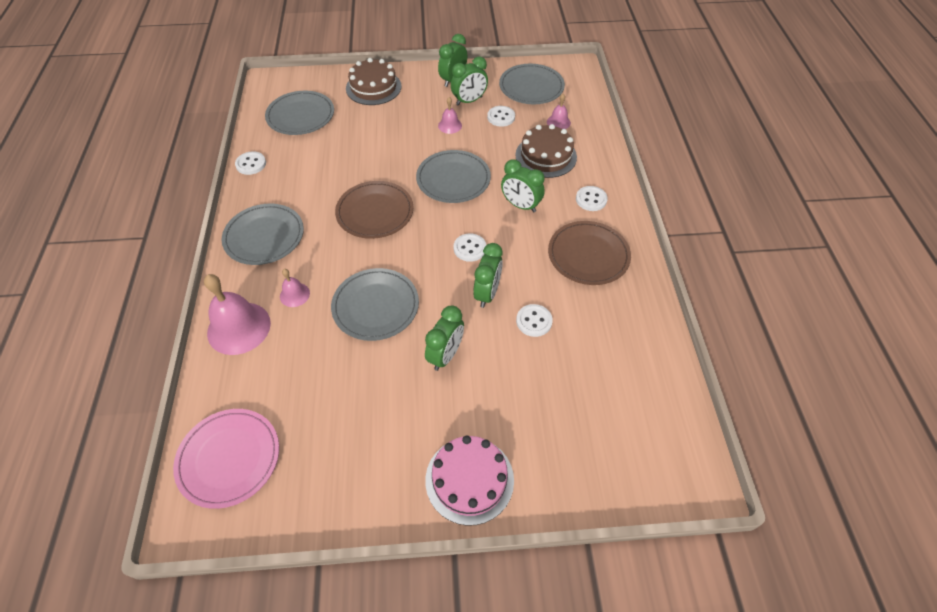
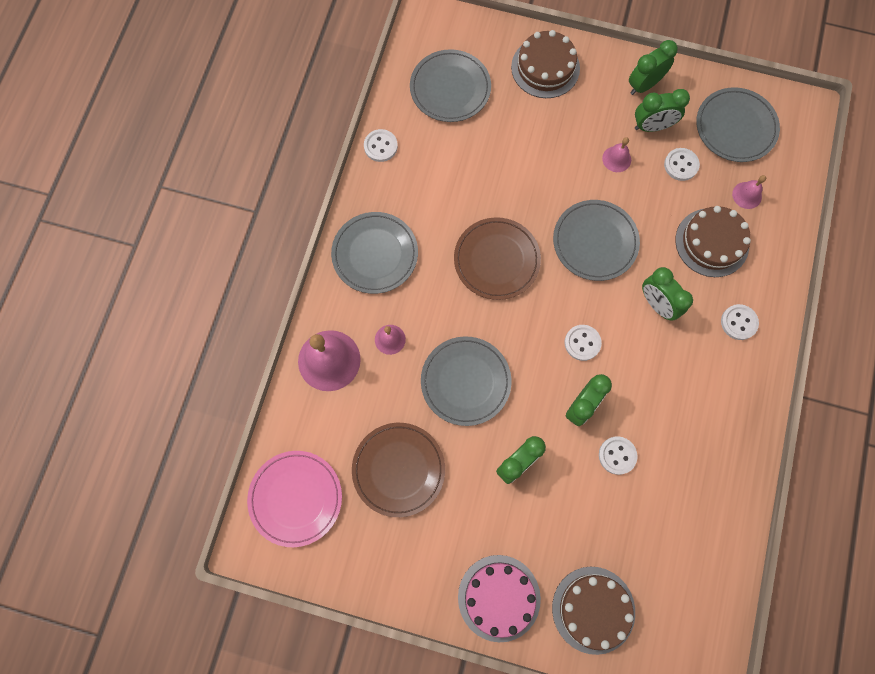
camera: 20 degrees right, 20 degrees up
brown plate [548,221,631,285] -> brown plate moved to [352,423,445,517]
none -> brown cake [552,567,635,655]

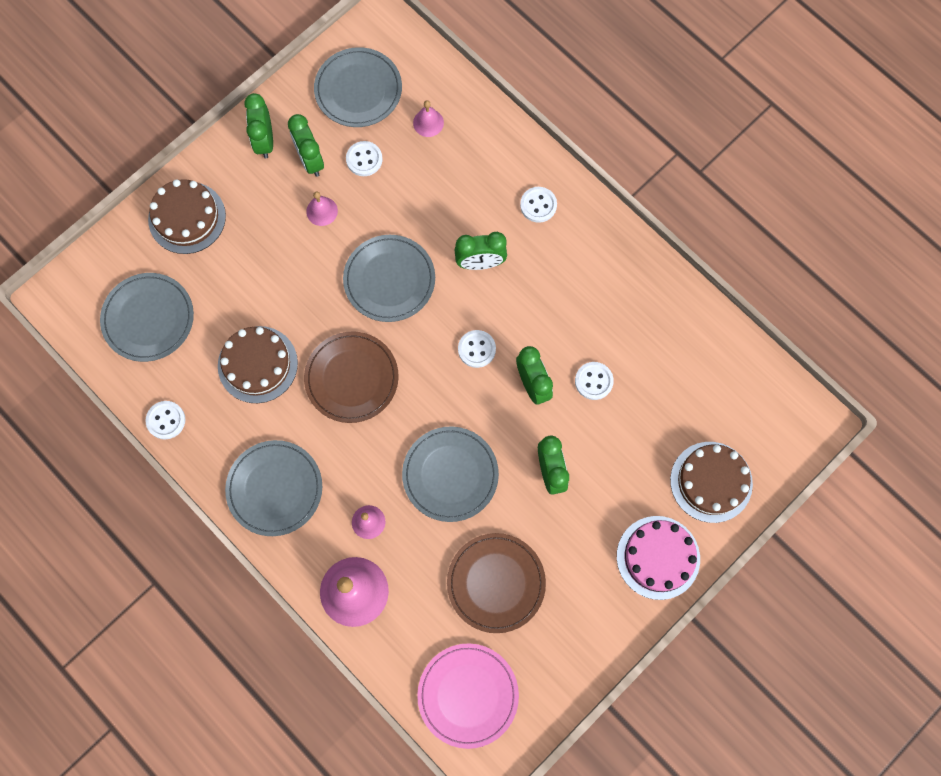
camera: 60 degrees left, 0 degrees up
green clock [635,89,690,132] -> green clock turned 135 degrees clockwise [288,114,324,177]
brown cake [675,206,751,277] -> brown cake moved to [218,326,298,403]

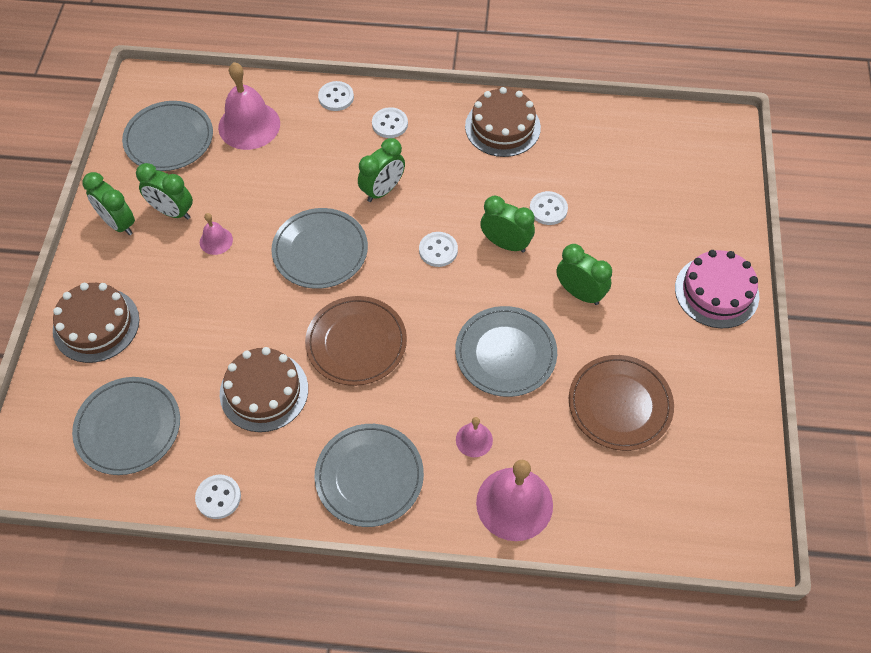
camera: 40 degrees left, 15 degrees down
white button [346,141,382,176] -> white button moved to [318,81,354,111]
pink bell [413,100,444,137] -> pink bell [218,62,280,150], size x2.00
pink plate [417,643,519,749] -> none
brown cake [670,442,753,523] -> brown cake moved to [465,87,541,157]

